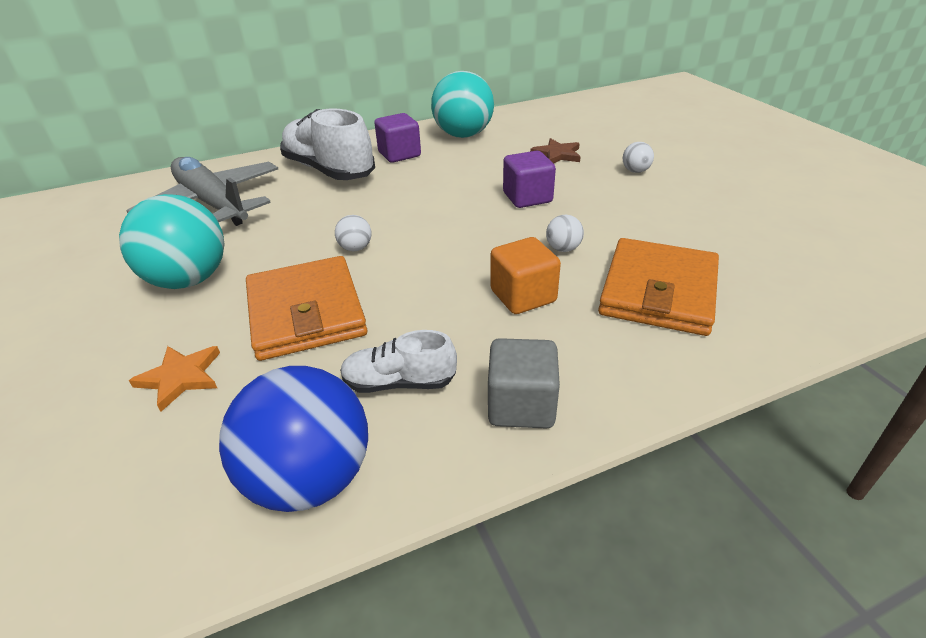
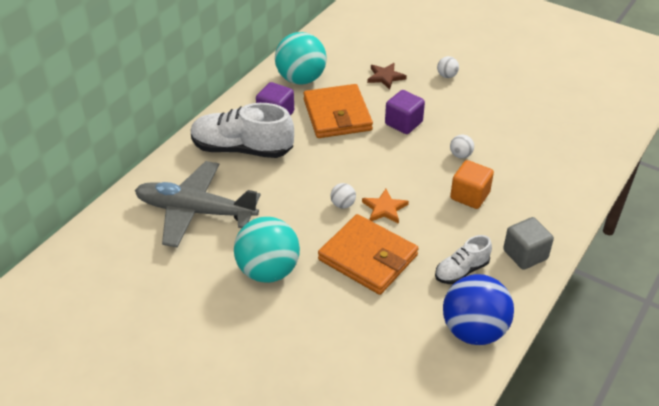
camera: 35 degrees left, 5 degrees up
orange star [129,346,220,412] -> orange star moved to [362,189,409,224]
orange wallet [598,238,719,336] -> orange wallet moved to [303,84,373,138]

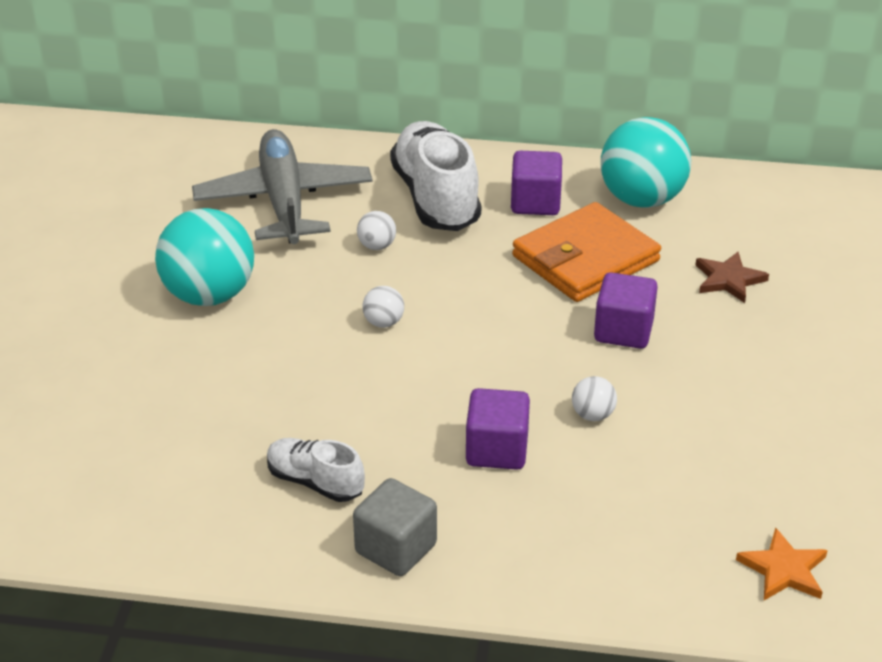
camera: 65 degrees right, 5 degrees down
orange wallet [318,214,419,295] -> none
orange star [362,189,409,224] -> orange star moved to [736,527,828,600]
white ball [437,56,459,78] -> white ball moved to [357,211,396,250]
blue ball [443,274,514,345] -> none
orange cube [450,160,494,209] -> purple cube [466,388,530,470]

